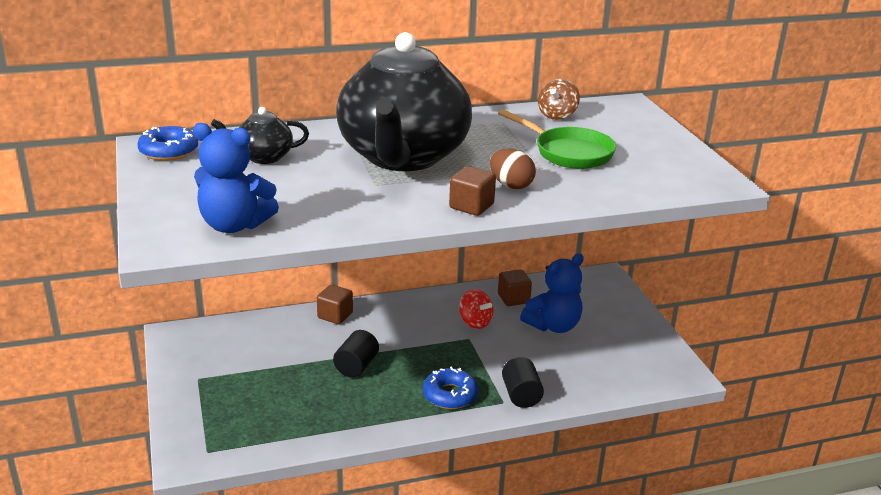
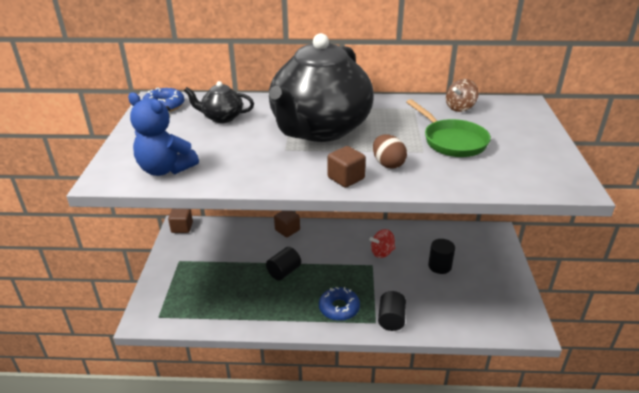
camera: 20 degrees right, 5 degrees up
red spinning top [459,289,494,329] -> red spinning top turned 90 degrees clockwise [369,229,395,258]
brown cube [498,269,532,306] -> brown cube moved to [168,209,193,233]
blue teddy bear [520,253,584,333] -> black cylinder [428,239,455,274]

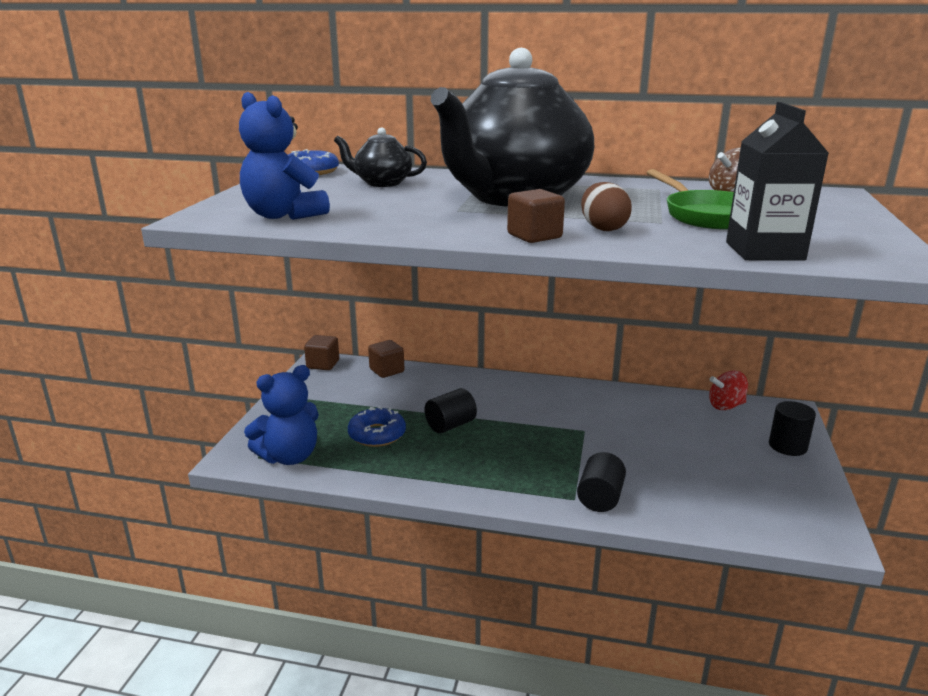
camera: 10 degrees right, 10 degrees down
brown cube [274,211,300,237] -> brown cube moved to [368,340,404,378]
blue donut [319,287,360,321] -> blue donut moved to [348,407,406,447]
red spinning top [369,229,395,258] -> red spinning top moved to [709,371,748,410]
black cylinder [428,239,455,274] -> black cylinder moved to [769,401,816,456]
none -> blue teddy bear [244,365,319,465]
none -> black carton [726,102,828,261]

